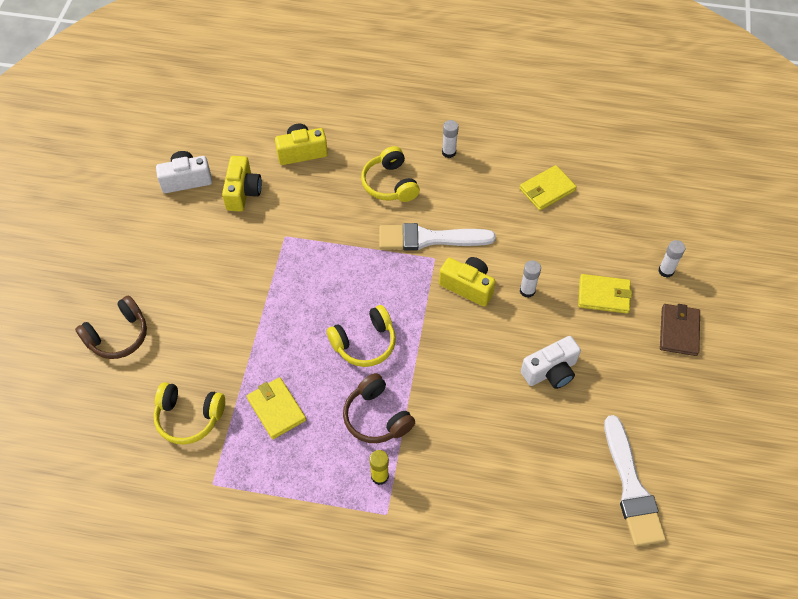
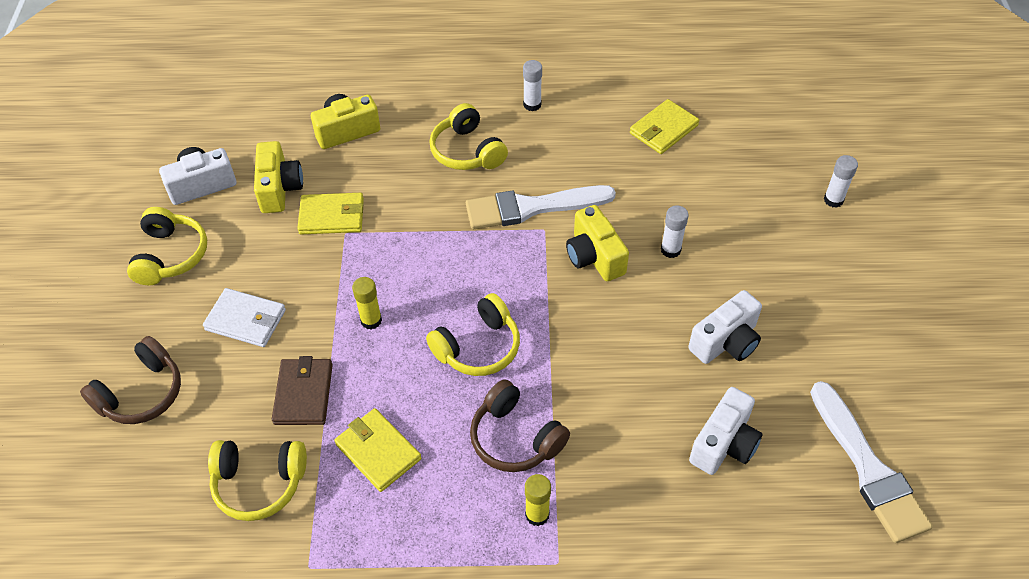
camera: 10 degrees left, 5 degrees down
yellow camera [439,257,495,306] -> yellow camera turned 135 degrees counterclockwise [566,205,629,281]
yellow wallet [578,274,632,313] -> yellow wallet moved to [297,193,364,234]
brown wallet [660,304,700,356] -> brown wallet moved to [272,356,333,425]
none -> yellow headphones [127,207,207,285]
none -> white wallet [203,288,286,347]
none -> yellow glue stick [352,277,382,329]
none -> white camera [689,387,762,475]

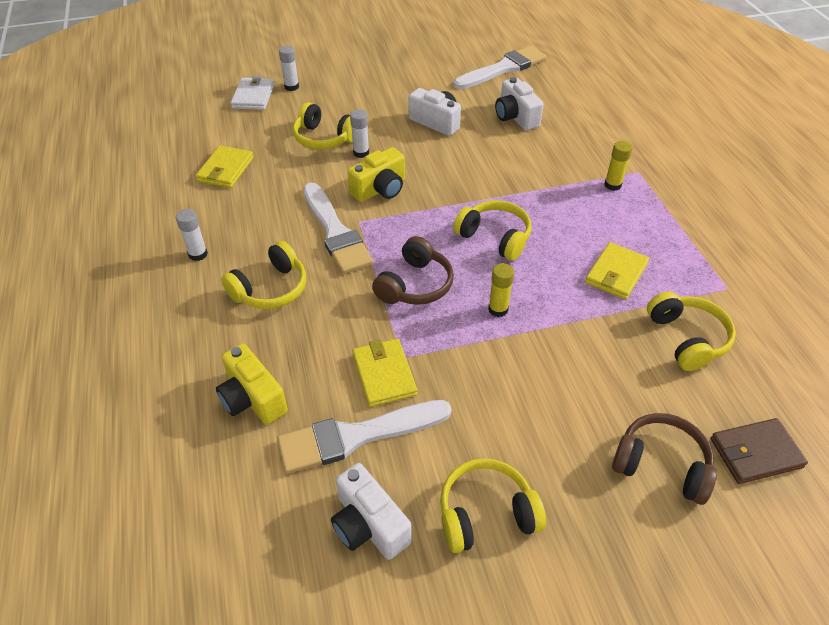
camera: 105 degrees left, 5 degrees down
white wallet [203,288,286,347] -> white wallet moved to [231,76,274,110]
yellow camera [254,141,303,213] -> white brush [277,400,451,474]
brown wallet [272,356,333,425] -> brown wallet moved to [711,418,808,484]
brown headphones [470,379,570,472] -> brown headphones moved to [372,236,454,305]
yellow wallet [630,99,699,154] -> yellow wallet turned 75 degrees clockwise [196,145,254,188]
white camera [689,387,762,475] -> white camera turned 135 degrees counterclockwise [495,77,544,130]
none -> yellow headphones [293,102,353,150]

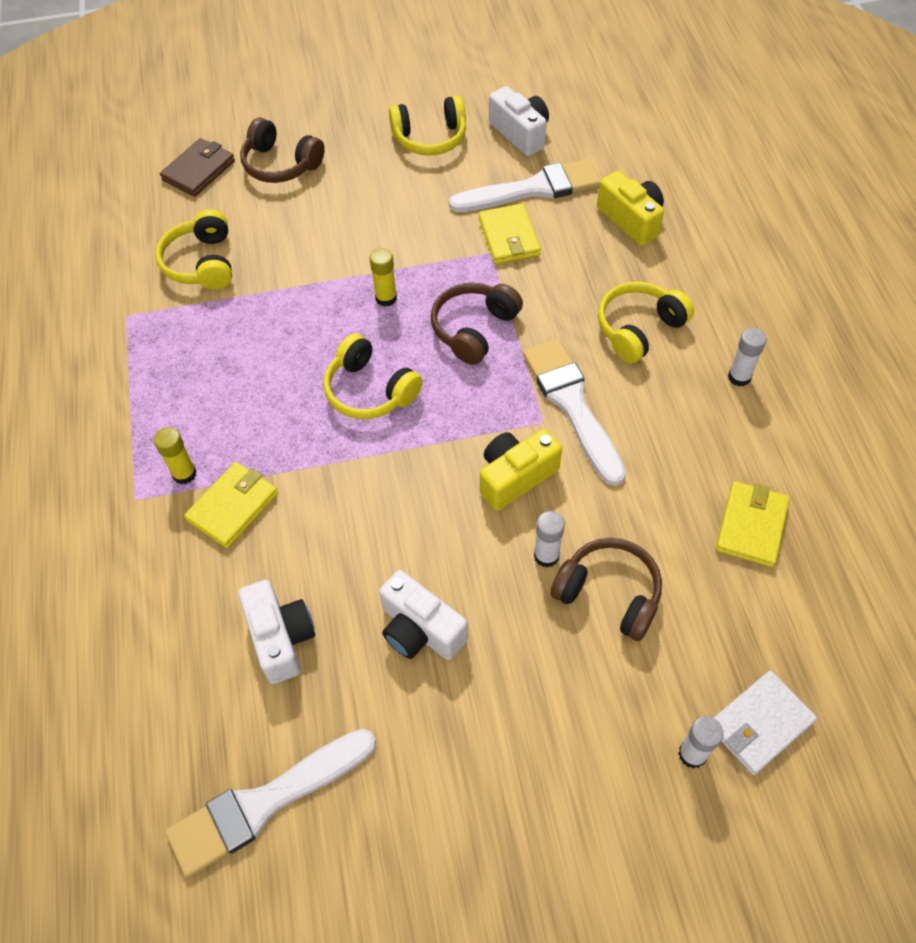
camera: 175 degrees left, 10 degrees up
white wallet [231,76,274,110] -> white wallet turned 45 degrees clockwise [714,671,817,775]
yellow headphones [293,102,353,150] -> brown headphones [550,538,662,641]
yellow wallet [585,242,649,300] -> yellow wallet moved to [184,462,278,548]
brown wallet [711,418,808,484] -> brown wallet turned 45 degrees counterclockwise [160,138,235,197]

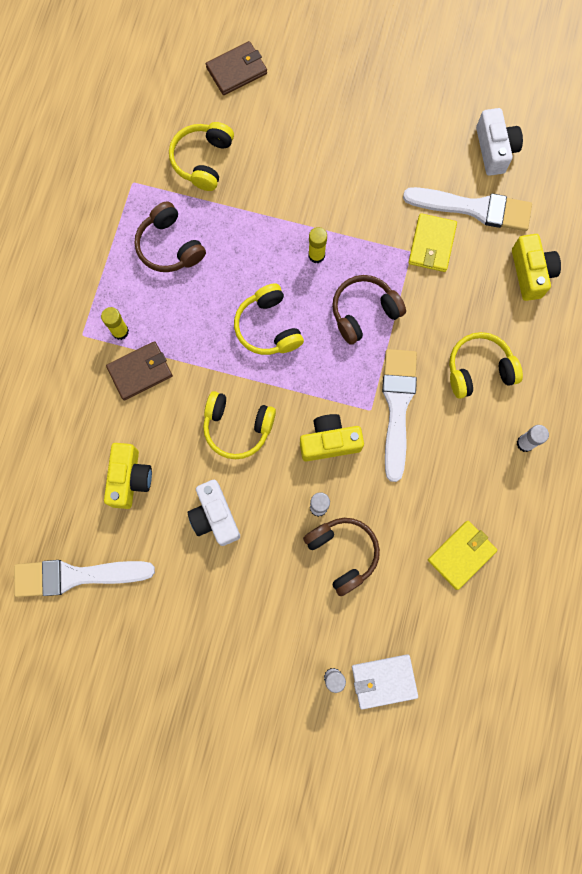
camera: 25 degrees right, 20 degrees up
yellow wallet [184,462,278,548] -> brown wallet [106,341,173,401]
white camera [239,580,315,684] -> yellow camera [104,443,152,509]
brown headphones [240,118,325,183] -> brown headphones moved to [134,201,206,272]
yellow headphones [389,95,466,156] -> yellow headphones moved to [203,391,276,459]

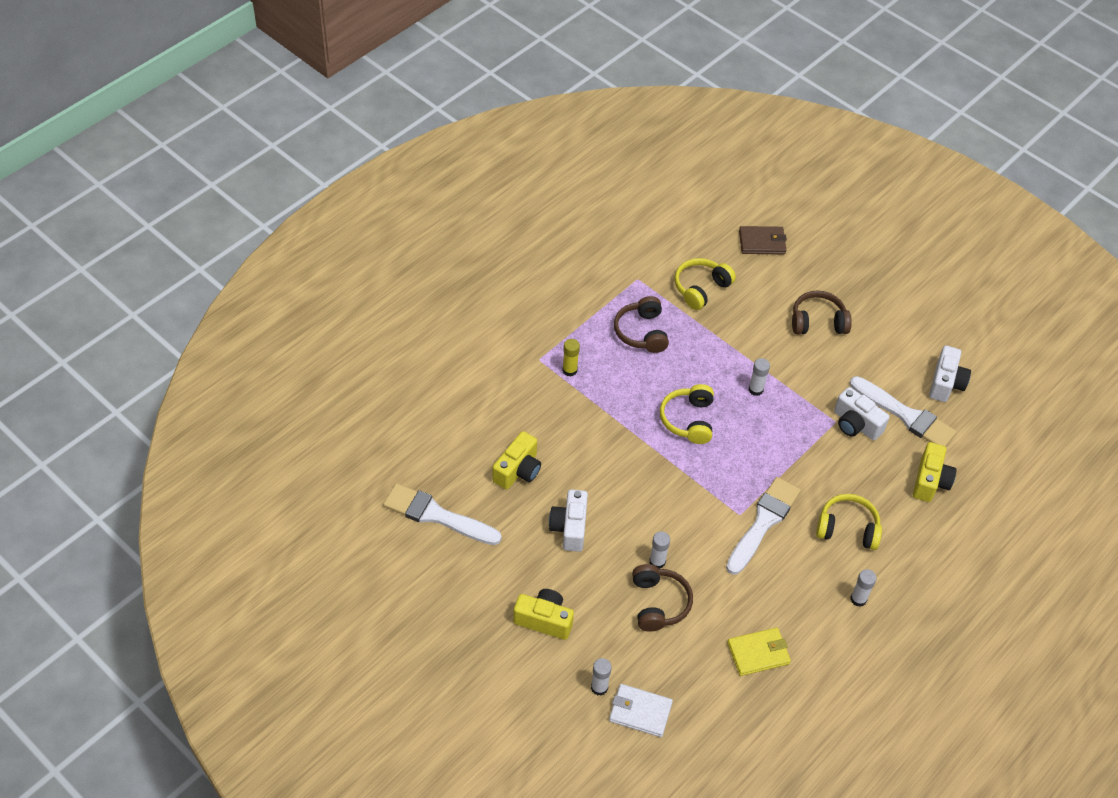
camera: 25 degrees right, 25 degrees down
brown wallet [106,341,173,401] -> none
yellow headphones [203,391,276,459] -> none
yellow camera [300,414,364,461] -> yellow camera moved to [513,589,574,640]
yellow glue stick [308,227,327,263] -> white glue stick [749,358,770,396]
brown headphones [332,275,406,345] -> brown headphones moved to [792,291,852,334]
yellow wallet [408,213,457,272] -> white camera [834,387,889,440]

